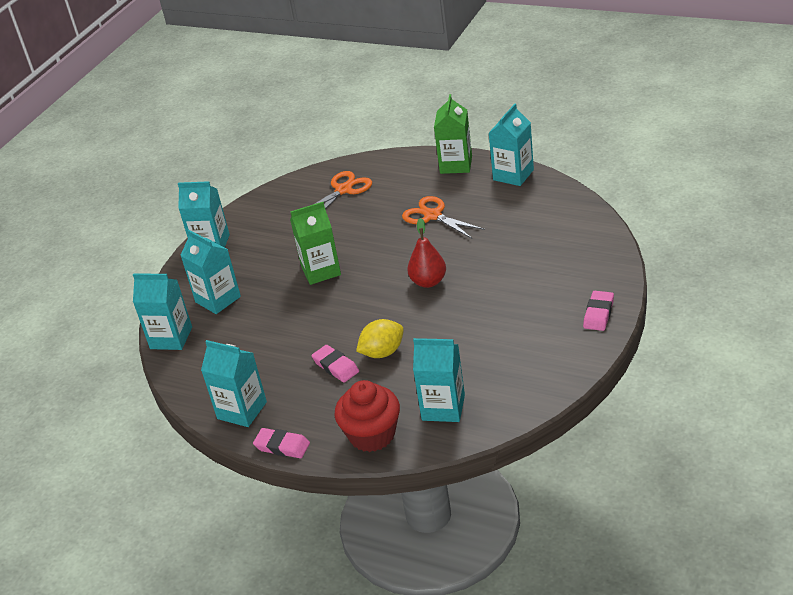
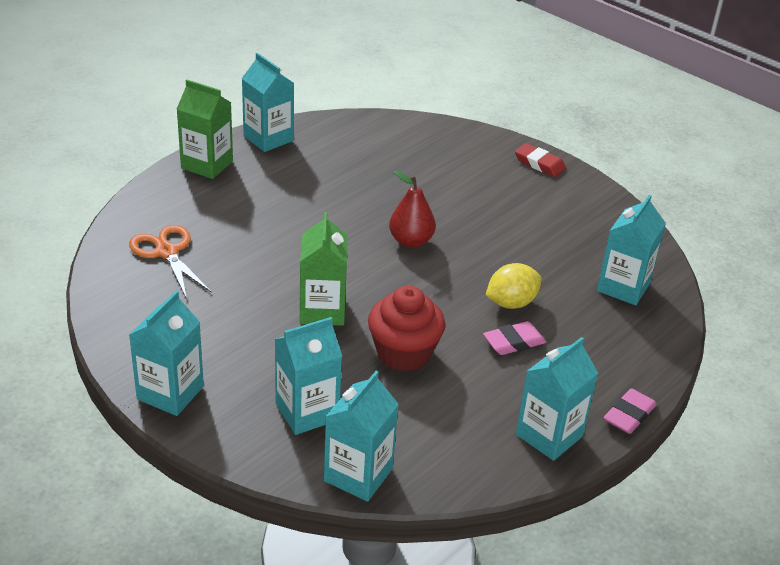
camera: 80 degrees left, 0 degrees up
red cupcake [335,380,400,452] -> red cupcake moved to [368,286,445,372]
yellow lemon [356,319,404,358] -> yellow lemon turned 75 degrees clockwise [486,263,542,309]
orange scissors [402,196,485,239] -> none
pink eraser [583,291,614,331] -> red eraser [515,143,566,177]

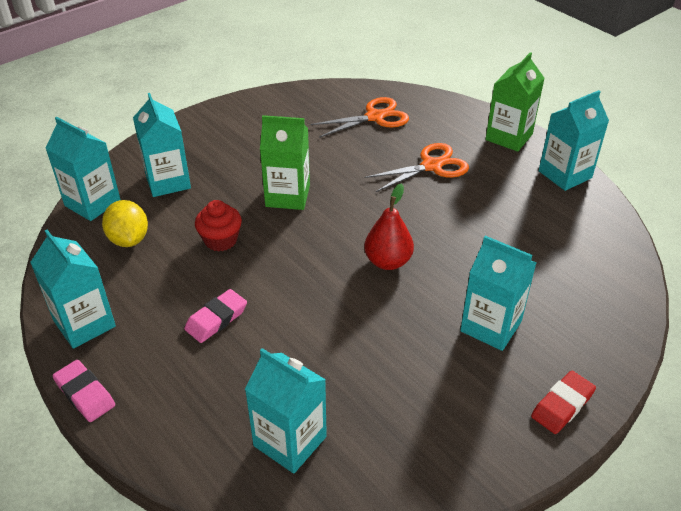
camera: 100 degrees right, 5 degrees up
turquoise carton [129,291,204,416] -> turquoise carton moved to [460,236,536,351]
red cupcake [368,286,445,372] -> red cupcake [195,200,242,252], size x0.66
pink eraser [483,321,546,355] -> pink eraser turned 60 degrees clockwise [184,289,247,343]
yellow lemon [486,263,542,309] -> yellow lemon moved to [102,200,148,247]
none -> orange scissors [365,143,469,192]

